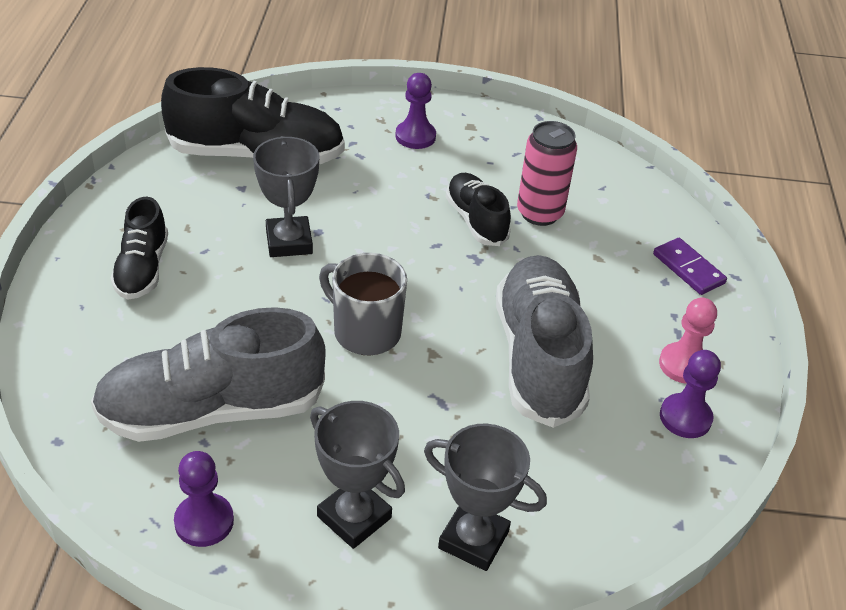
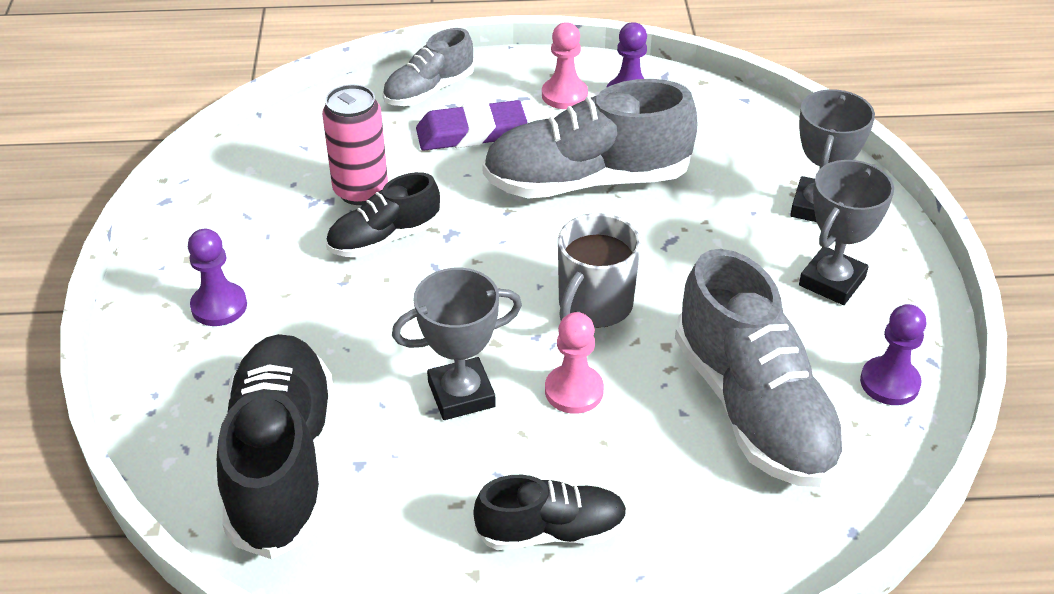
camera: 95 degrees left, 0 degrees up
purple domino [653,238,727,295] -> grey shoe [382,28,474,106]
none -> purple eraser [416,100,527,151]
none -> pink pawn [545,312,604,414]

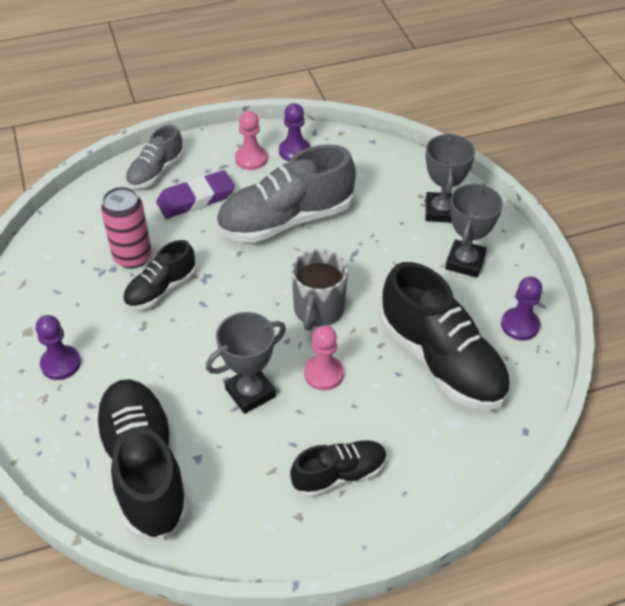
camera: 15 degrees left, 5 degrees up
grey shoe [675,249,846,487] -> black shoe [380,262,510,410]

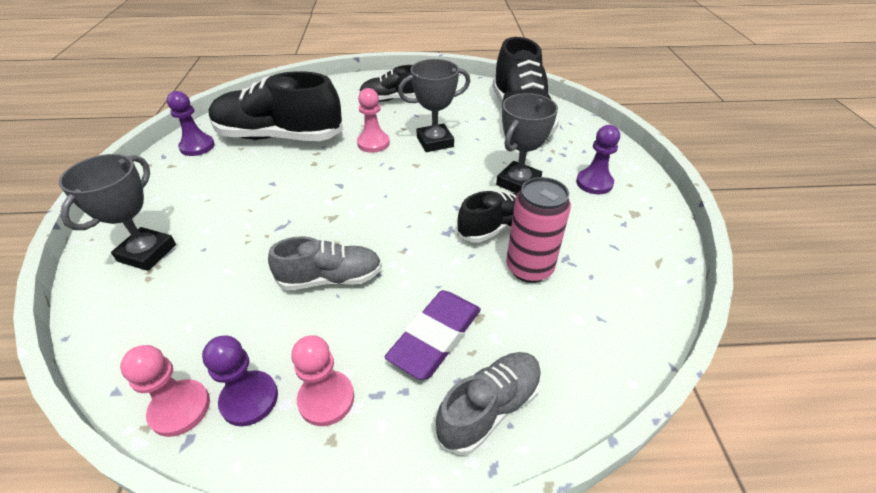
camera: 165 degrees left, 5 degrees down
purple eraser [156,170,235,219] -> purple eraser turned 45 degrees counterclockwise [385,290,481,380]
grey shoe [216,144,356,243] -> grey shoe [268,236,382,290], size x0.56
grey mug [291,249,348,331] -> none
black shoe [380,262,510,410] -> black shoe turned 60 degrees counterclockwise [209,71,343,141]
grey trophy [445,183,503,278] -> grey trophy moved to [496,93,558,193]
none -> pink pawn [120,345,210,437]

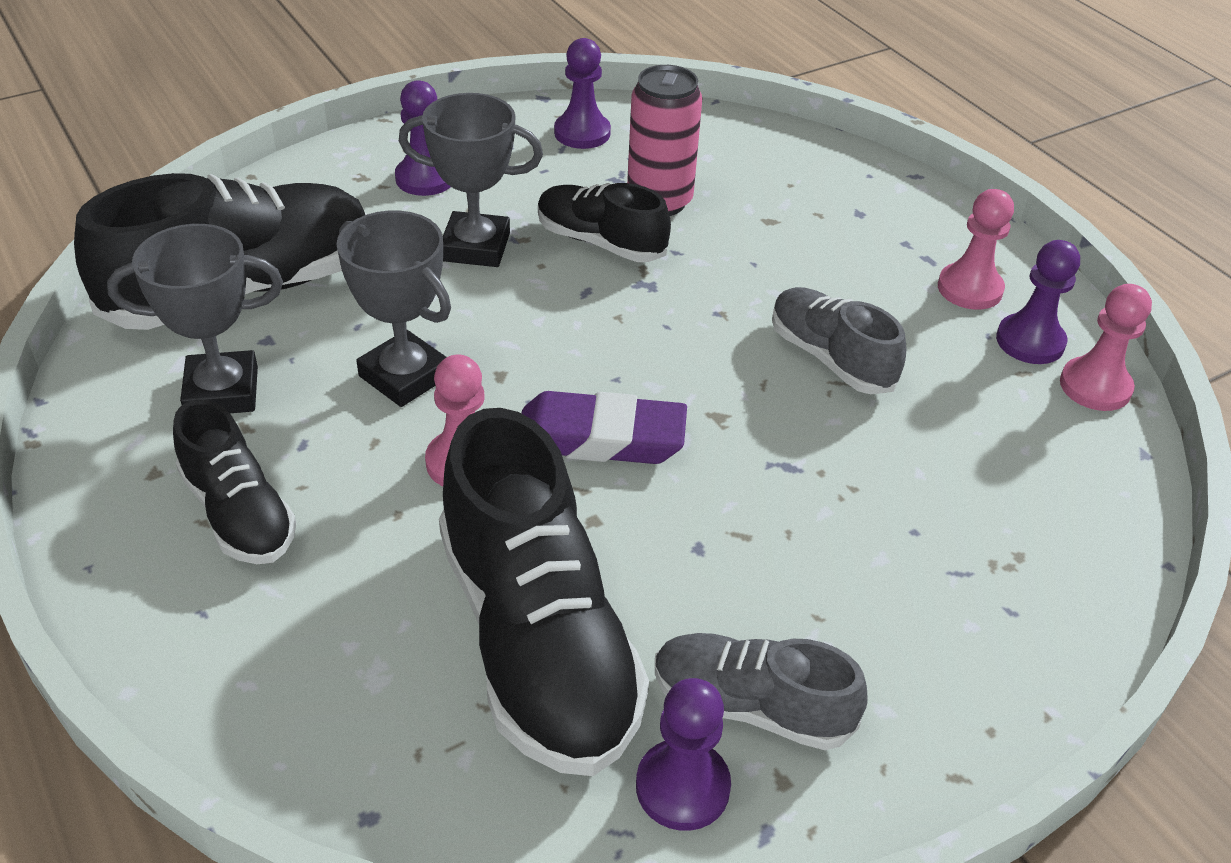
camera: 120 degrees left, 0 degrees up
grey trophy [59,154,176,271] -> grey trophy moved to [107,224,283,413]
purple eraser [385,290,481,380] -> purple eraser moved to [521,391,687,464]
grey shoe [435,352,542,455] -> grey shoe moved to [655,633,868,750]
none -> purple pawn [554,38,611,149]

